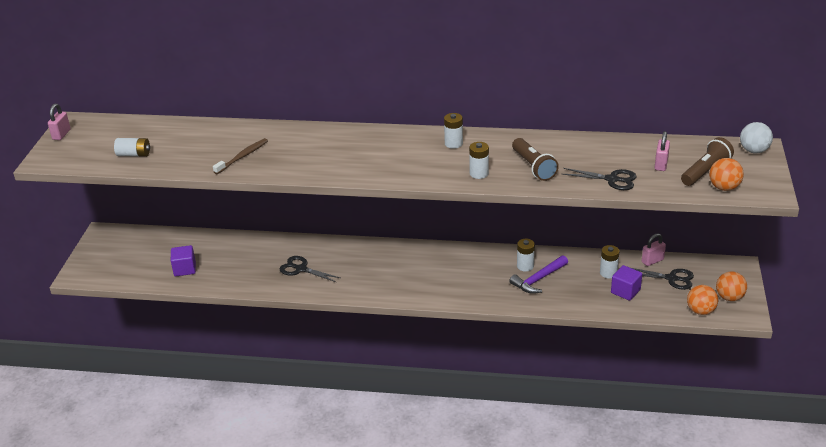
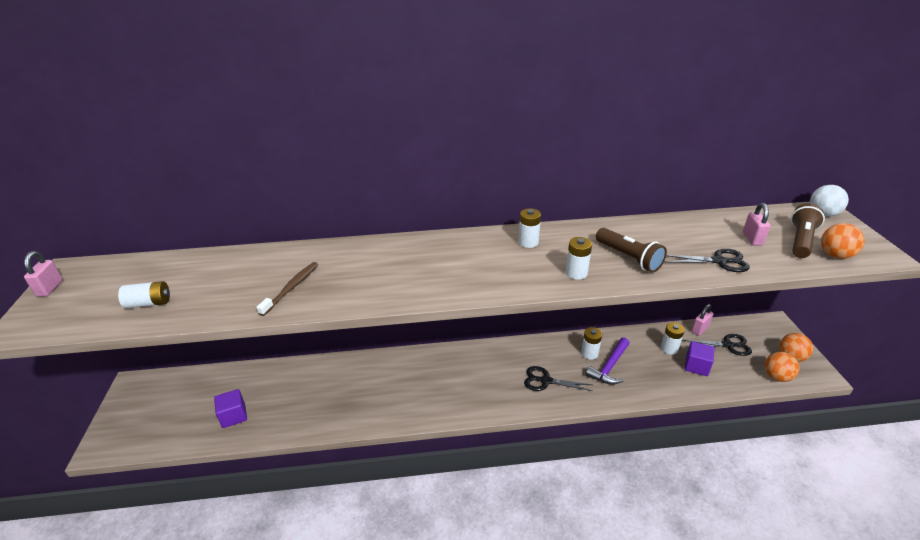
camera: 15 degrees left, 0 degrees up
black scissors [280,256,340,282] -> black scissors moved to [524,366,593,391]

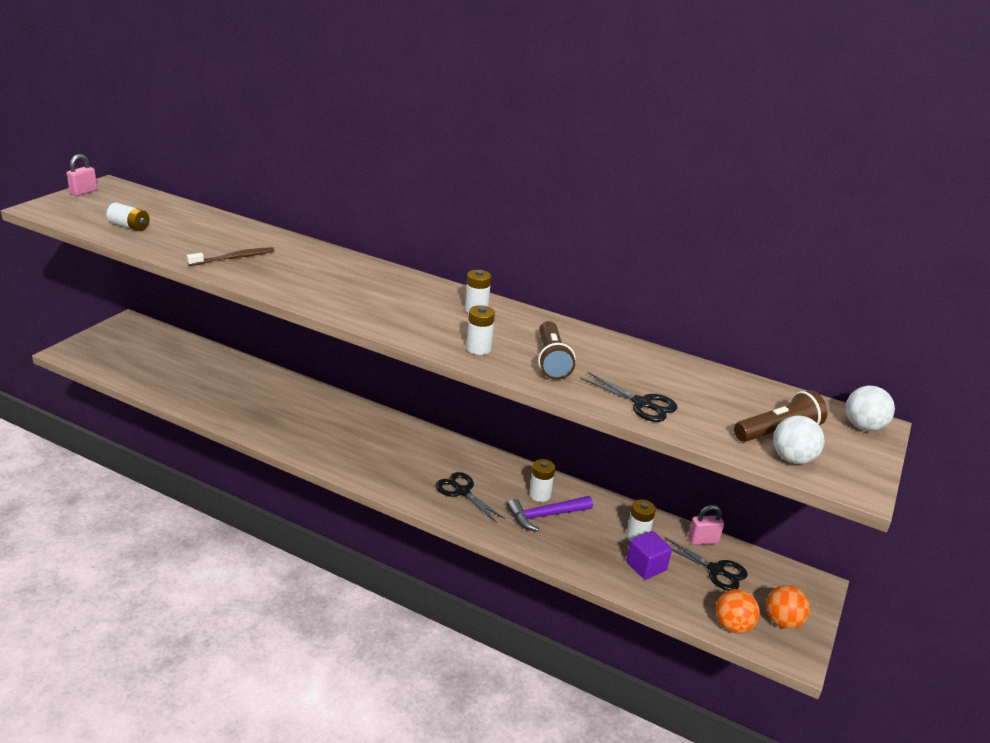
camera: 30 degrees right, 5 degrees down
purple cube [214,389,247,428] -> none
pink padlock [743,203,771,245] -> none
orange ball [821,223,865,259] -> white ball [773,416,825,464]

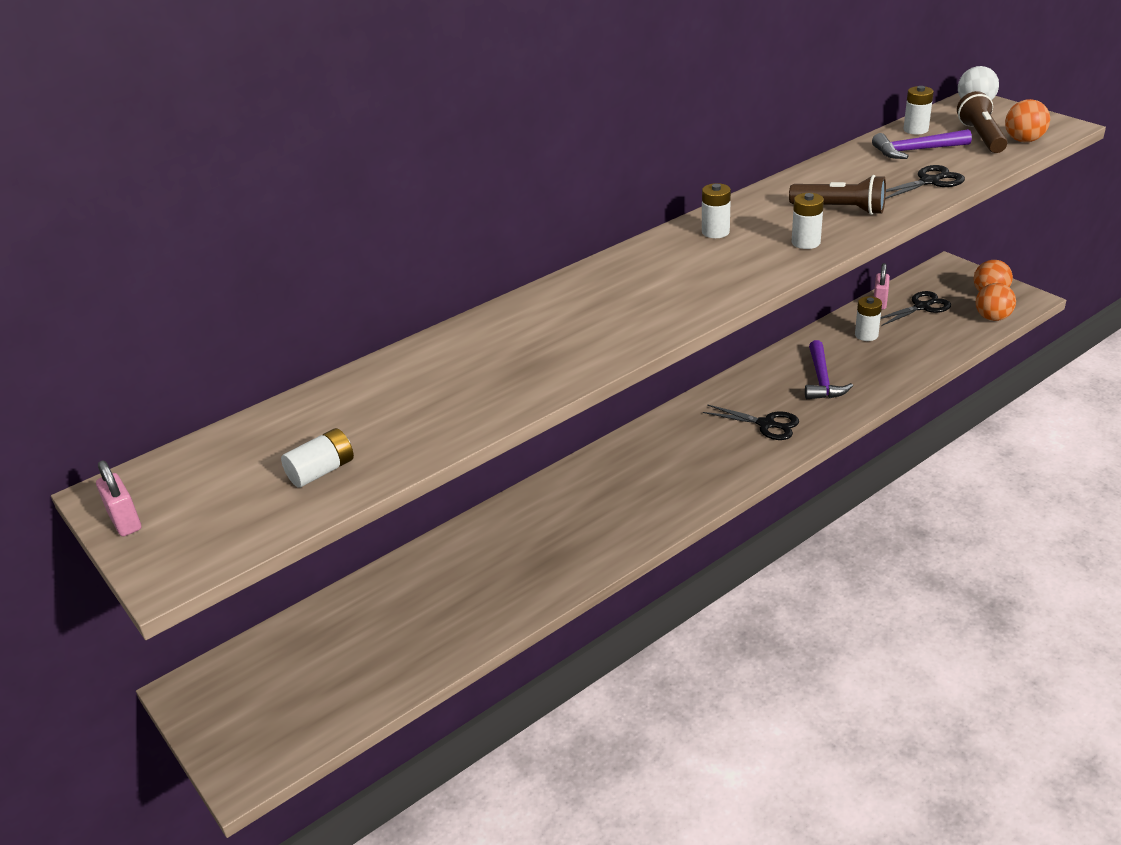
camera: 60 degrees left, 5 degrees up
brown toothbrush [187,247,274,266] -> none
black scissors [436,472,505,523] -> black scissors turned 135 degrees counterclockwise [703,404,799,440]
white battery [529,459,555,502] -> white battery moved to [903,86,934,135]
purple cube [626,531,672,580] -> none
white ball [773,416,825,464] -> orange ball [1005,99,1050,142]
none -> purple hammer [872,129,972,159]

